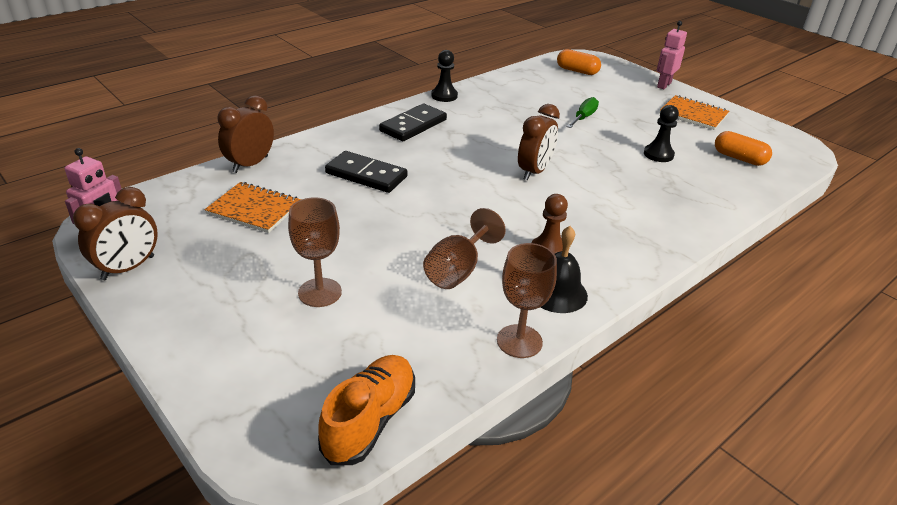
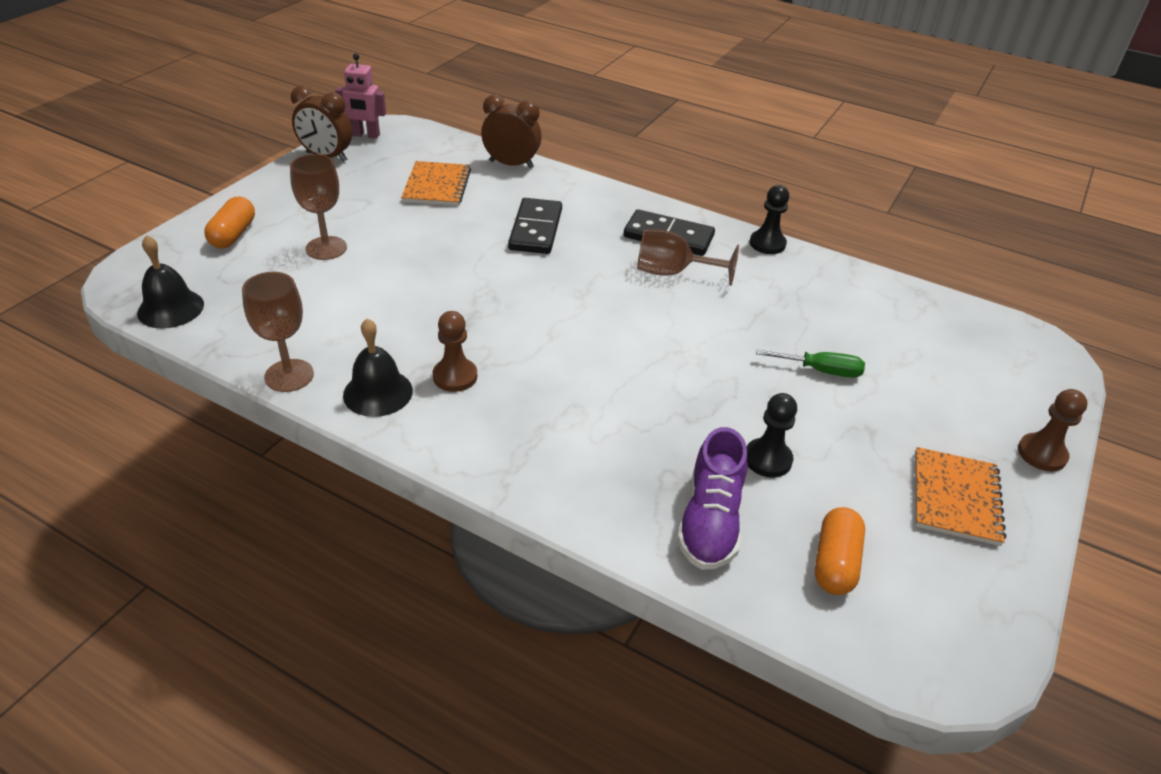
camera: 70 degrees right, 5 degrees up
orange shoe [318,355,415,465] -> black bell [137,235,204,329]
brown goblet [423,208,506,289] -> brown goblet moved to [637,229,739,286]
brown clock [518,104,560,180] -> none
orange capsule [557,49,601,75] -> orange capsule moved to [204,197,255,248]
pink robot [657,21,687,89] -> brown pawn [1018,389,1088,471]
none -> purple shoe [677,427,748,570]

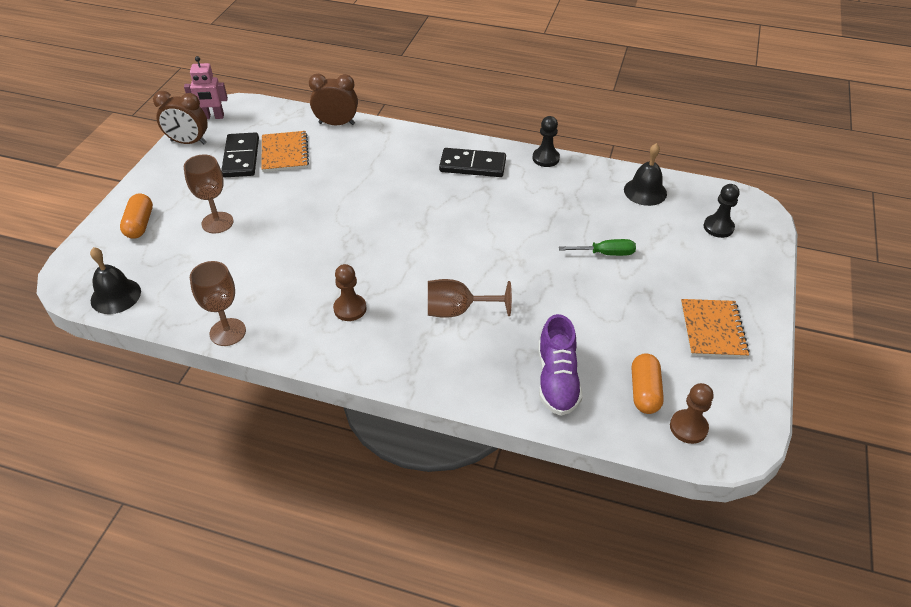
camera: 10 degrees left, 5 degrees up
black bell [343,318,413,417] -> black bell moved to [624,143,667,206]
black domino [508,198,562,254] -> black domino moved to [221,132,259,177]
brown goblet [637,229,739,286] -> brown goblet moved to [428,279,512,318]
black pawn [747,393,797,478] -> black pawn moved to [703,184,740,238]
brown pawn [1018,389,1088,471] -> brown pawn moved to [670,383,714,444]

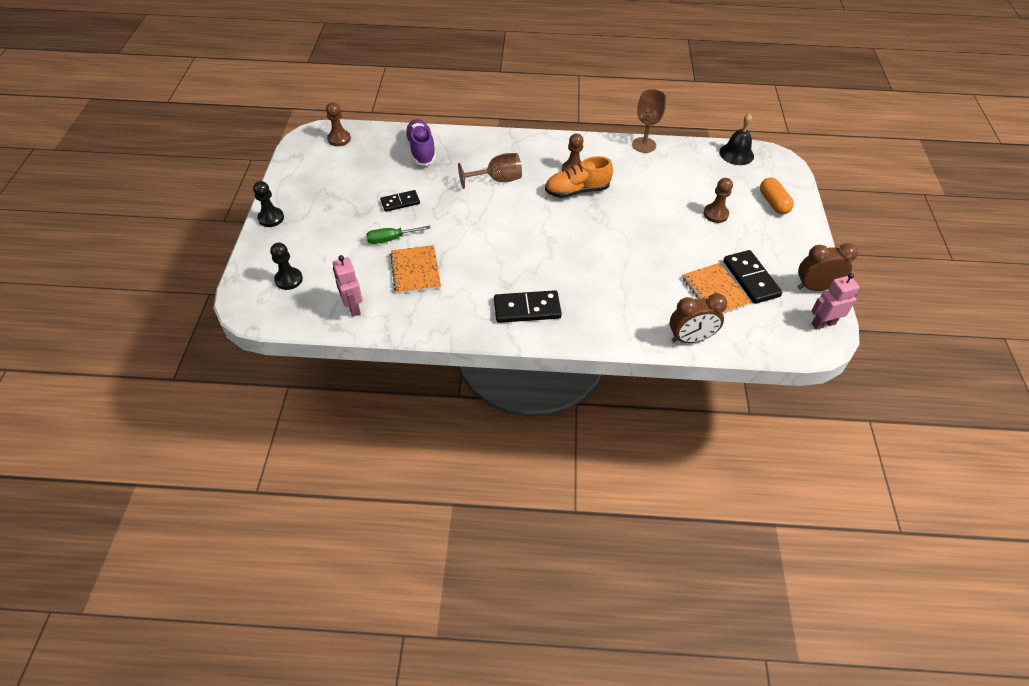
camera: 165 degrees right, 5 degrees up
brown goblet [184,155,233,233] -> brown pawn [703,178,733,223]
black pawn [532,116,560,167] -> black pawn moved to [253,181,284,227]
black bell [624,143,667,206] -> pink robot [333,255,363,317]
orange capsule [632,353,664,414] -> none
orange notebook [681,299,750,358] -> orange notebook moved to [390,245,441,294]
none -> black domino [380,190,420,212]
none -> orange shoe [545,156,613,198]

